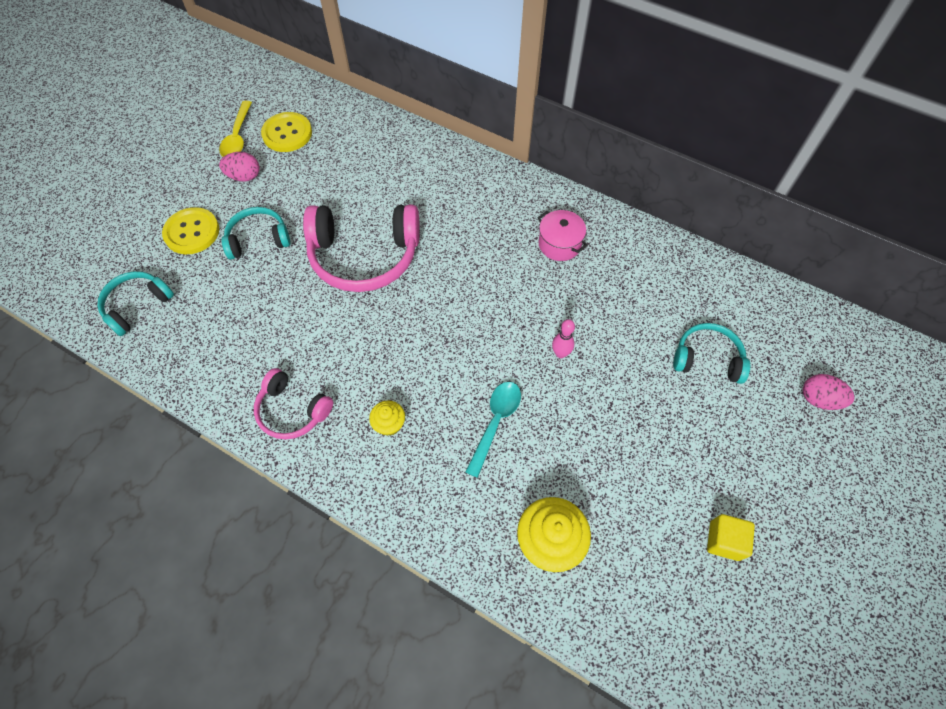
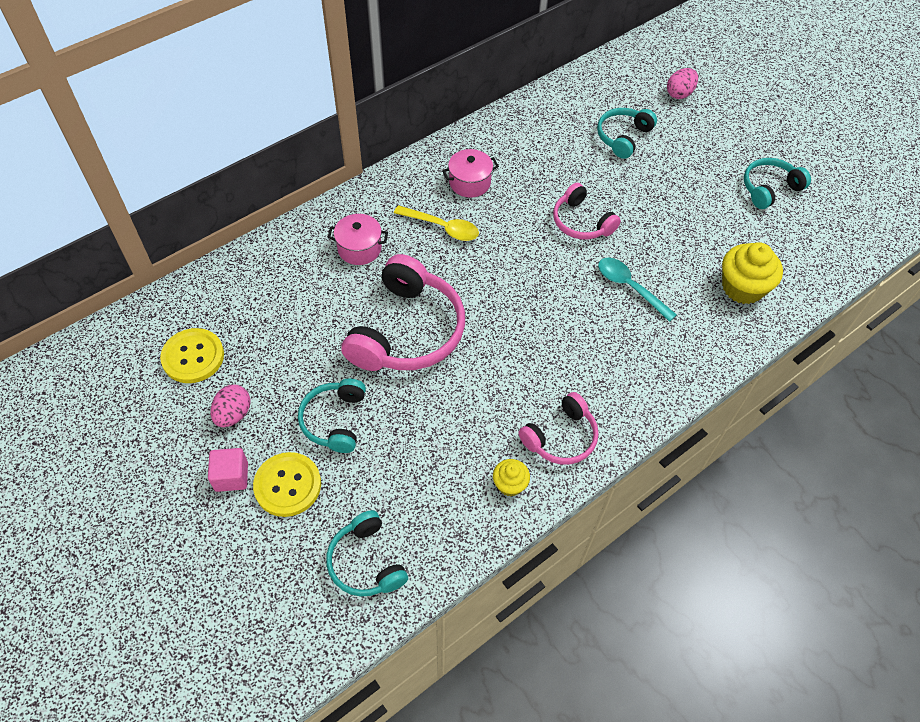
camera: 70 degrees left, 5 degrees down
yellow spoon [219,101,252,157] -> yellow spoon moved to [394,205,479,241]
yellow cupcake [369,400,405,436] -> yellow cupcake moved to [493,459,530,496]
pink bowling pin [552,319,575,358] -> pink headphones [553,183,621,239]
yellow cube [707,514,755,561] -> turquoise headphones [744,158,811,209]
none -> pink cube [208,448,248,492]
none -> pink pot [328,214,388,265]

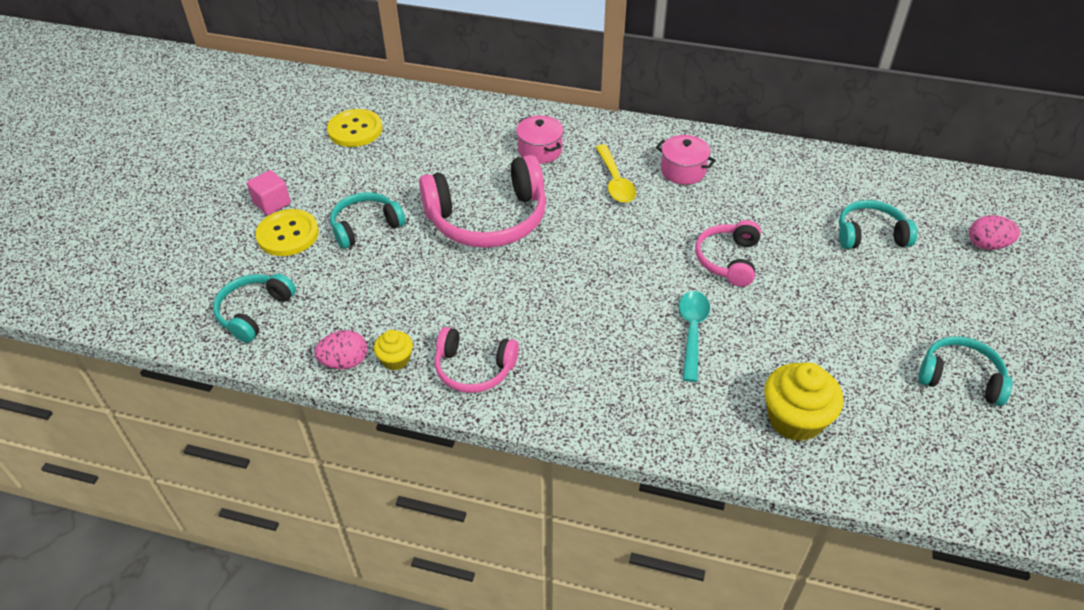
camera: 55 degrees right, 10 degrees down
pink egg [211,385,250,427] -> pink egg moved to [314,330,367,369]

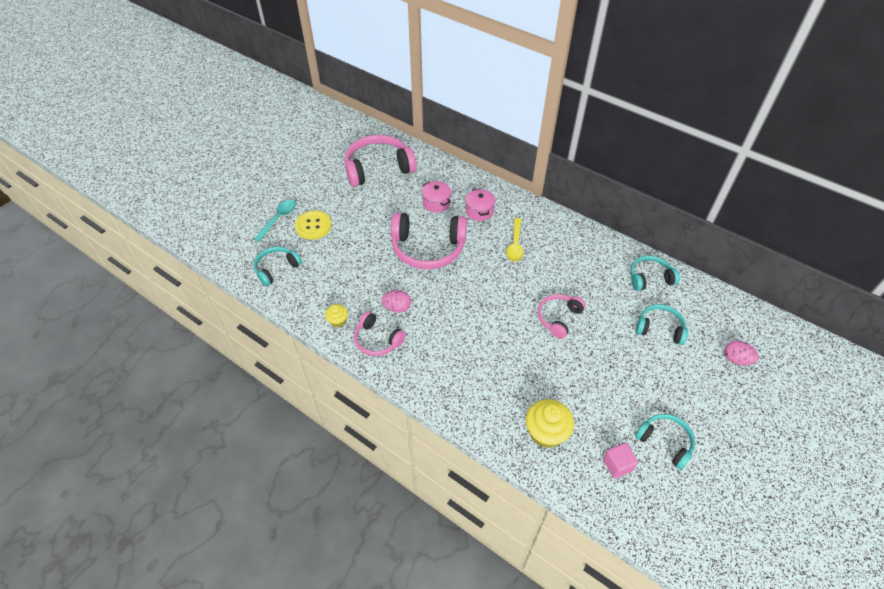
camera: 20 degrees right, 5 degrees up
pink cube [247,170,291,215] -> pink cube moved to [603,443,638,478]
pink egg [314,330,367,369] -> pink egg moved to [381,290,411,313]
yellow button [327,109,383,147] -> pink headphones [345,135,416,187]
turquoise headphones [330,192,406,249] -> turquoise headphones moved to [630,256,680,291]
pink pot [656,135,716,185] -> pink pot moved to [422,181,451,213]
turquoise spoon [679,291,710,382] -> turquoise spoon moved to [254,200,296,242]

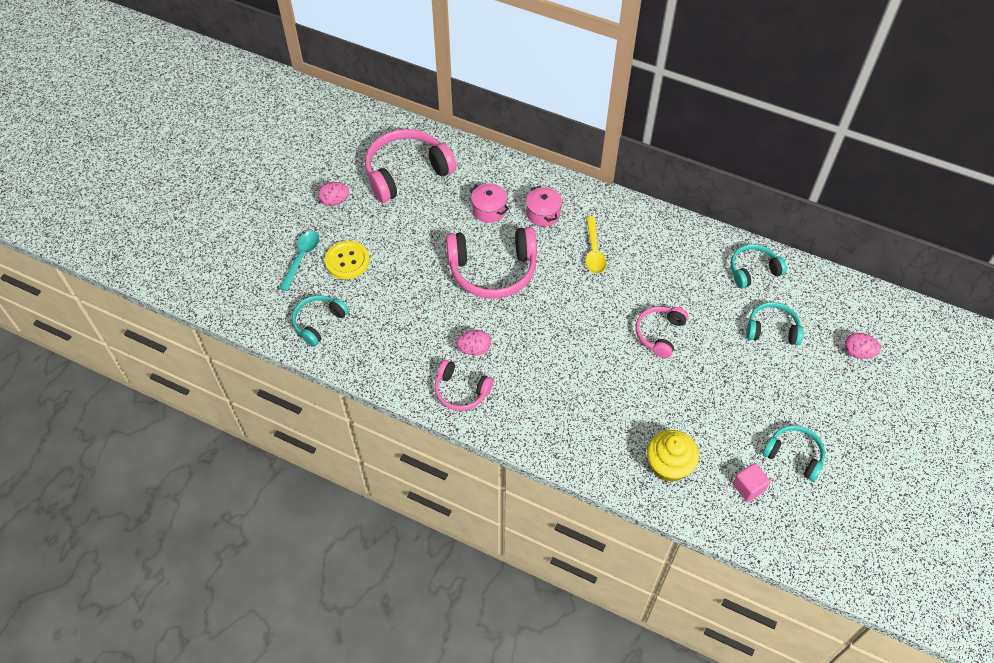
camera: 10 degrees left, 5 degrees up
yellow cupcake [325,304,348,327] -> none
none -> pink egg [318,182,350,206]

